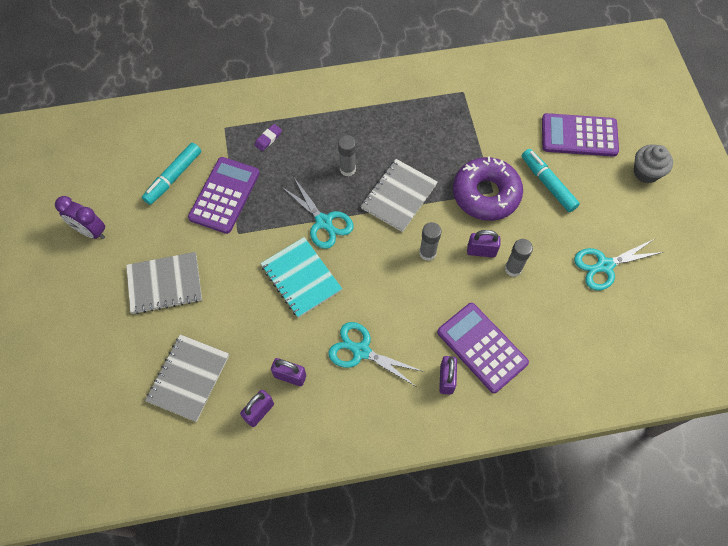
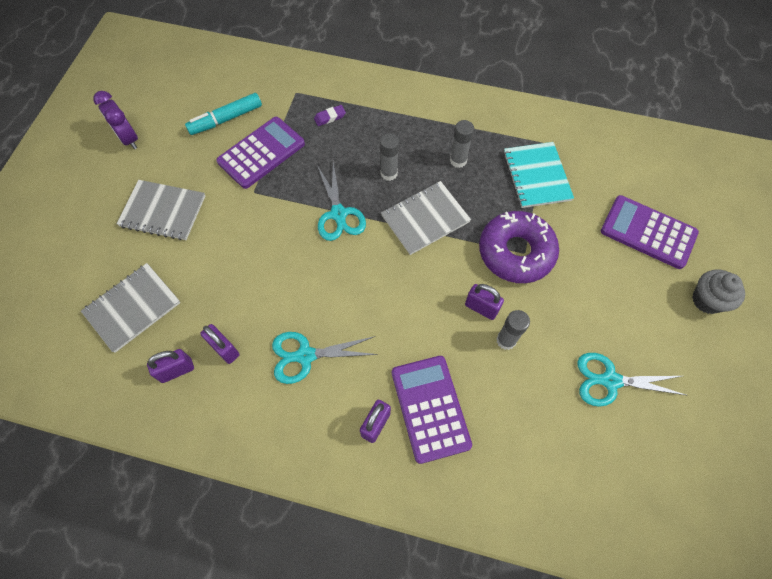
camera: 25 degrees right, 0 degrees up
turquoise notebook [260,237,342,318] -> turquoise notebook moved to [503,142,574,208]
turquoise scissors [328,322,424,386] -> turquoise scissors turned 60 degrees counterclockwise [272,332,378,384]
grey glue stick [419,222,441,261] -> grey glue stick moved to [450,120,474,168]
turquoise marker [522,149,580,212] -> none

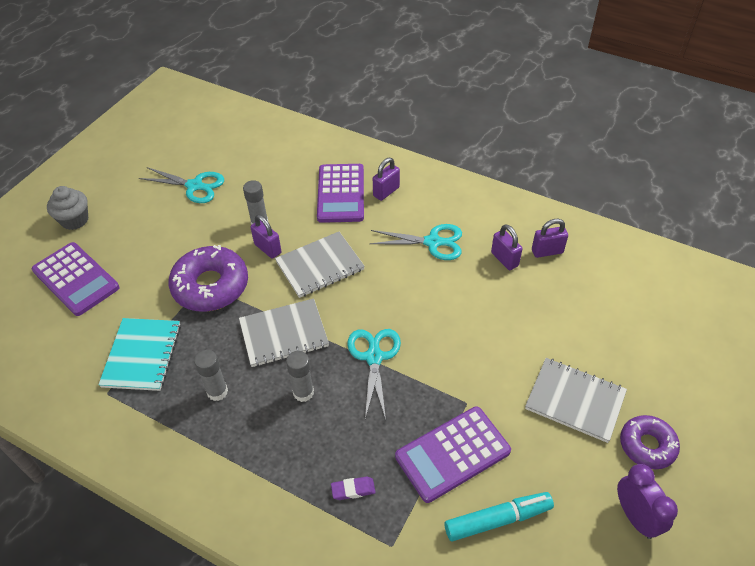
camera: 165 degrees left, 15 degrees down
grey notebook [81,263,181,353] -> grey notebook moved to [275,232,365,298]
none -> purple donut [620,415,680,469]

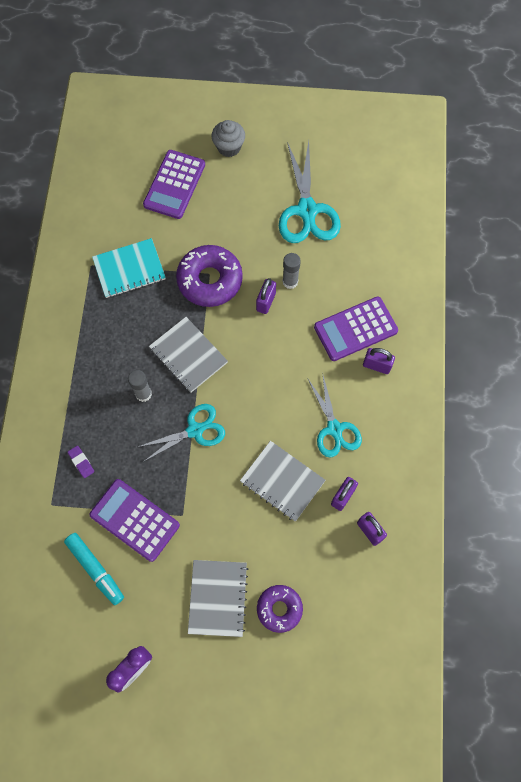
camera: 65 degrees right, 20 degrees up
turquoise scissors [139,167,224,203] -> turquoise scissors [279,141,341,243], size x1.51
grey glue stick [194,350,228,401] -> none
grey notebook [275,232,365,298] -> grey notebook moved to [240,441,326,522]
purple donut [620,415,680,469] -> purple donut moved to [257,585,303,633]

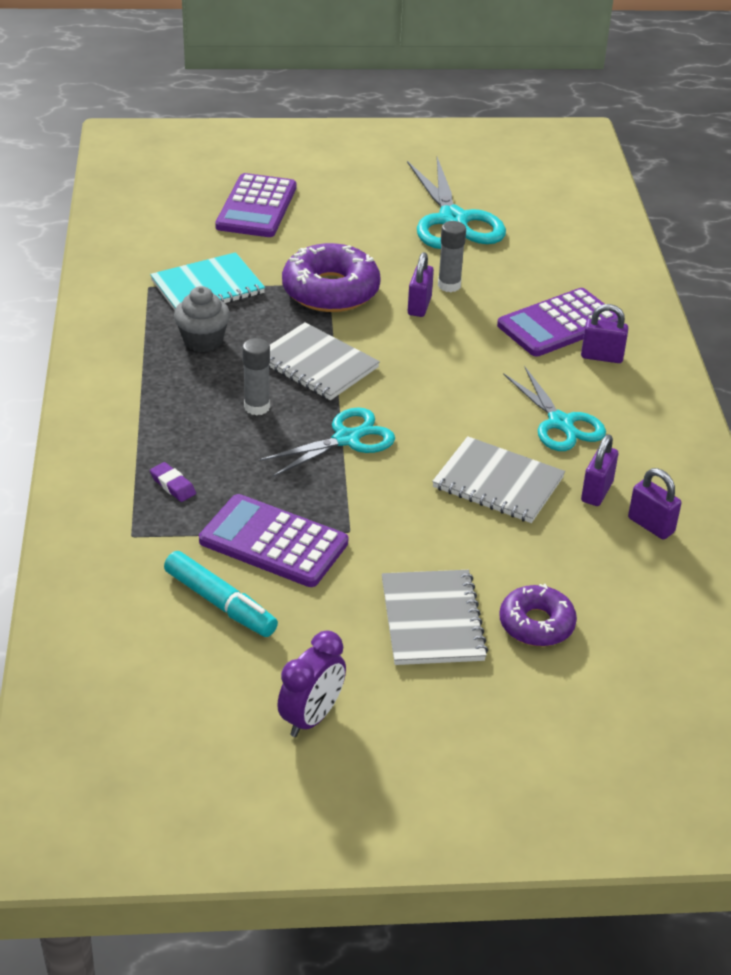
camera: 10 degrees left, 30 degrees down
grey cupcake [212,120,245,157] -> grey cupcake moved to [174,286,230,352]

